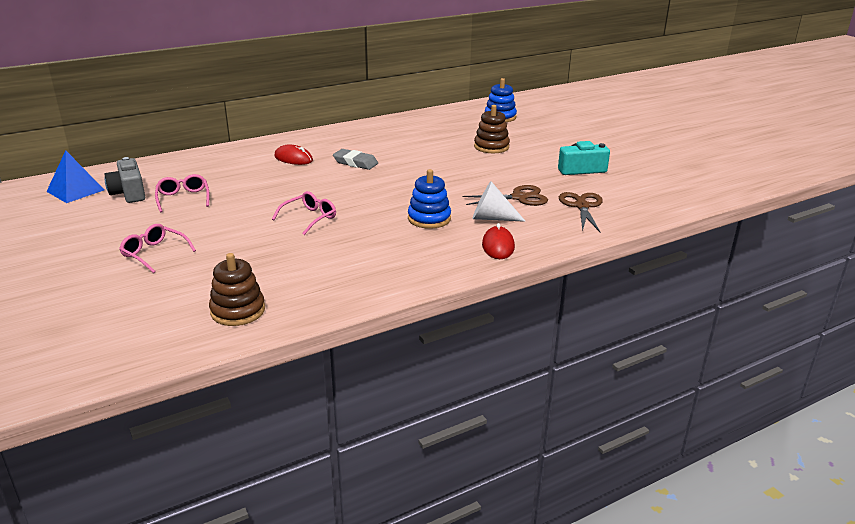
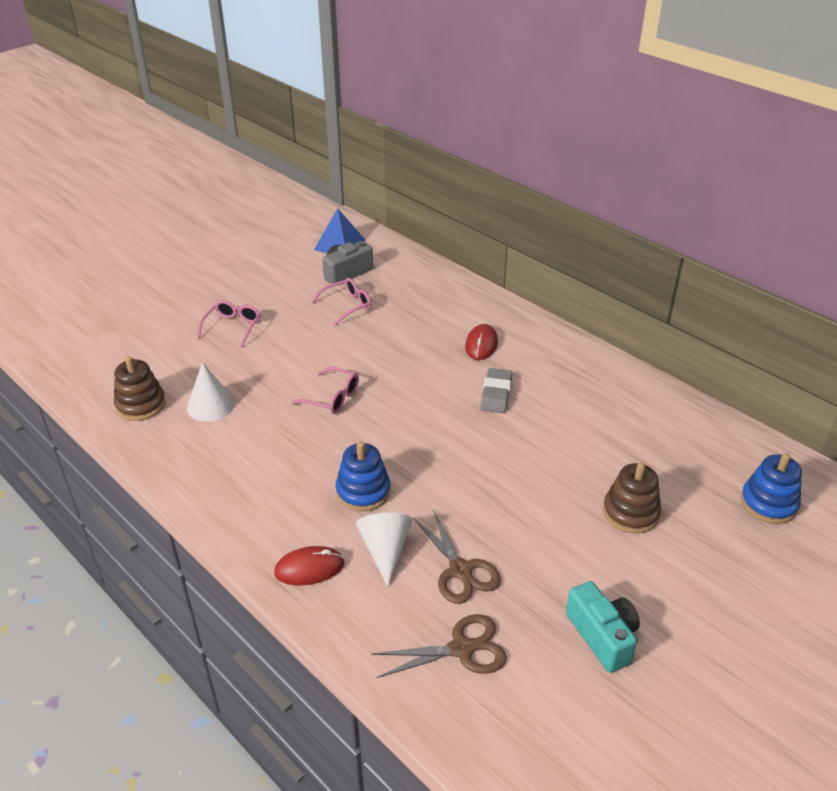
camera: 75 degrees right, 10 degrees up
none -> white cone [187,362,235,422]

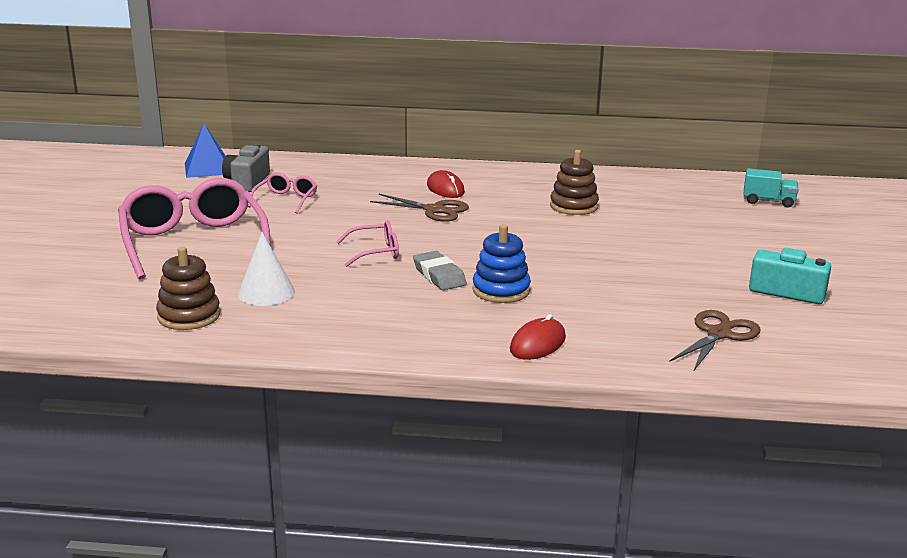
camera: 40 degrees left, 15 degrees down
pink glasses [197,300,261,347] -> pink glasses [118,178,270,279], size x2.11
white cone [356,512,412,587] -> none
brown scissors [413,509,501,604] -> brown scissors moved to [370,194,469,222]
grey eraser [480,368,512,413] -> grey eraser moved to [413,251,467,290]
brown stacking toy [603,462,661,534] -> brown stacking toy moved to [550,150,599,215]
blue stacking toy [741,453,802,524] -> turquoise truck [743,168,799,208]

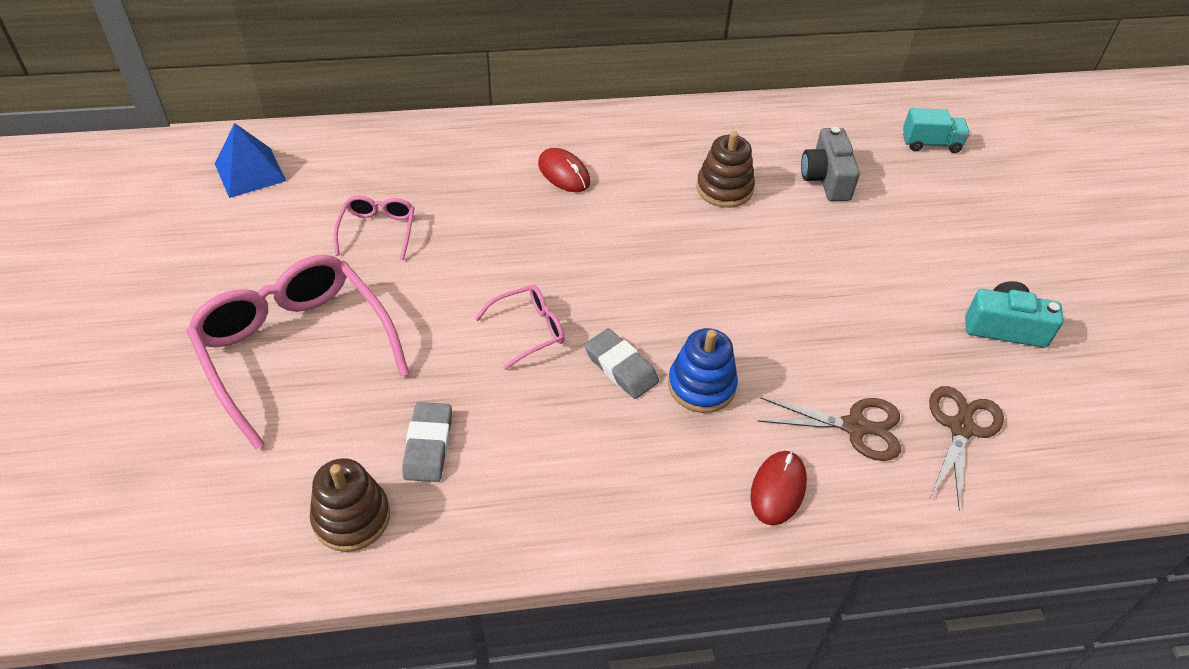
camera: 15 degrees left, 25 degrees up
grey camera [222,143,270,192] -> grey camera moved to [801,127,860,201]
white cone [238,232,295,306] -> grey eraser [402,402,452,482]
brown scissors [370,194,469,222] -> brown scissors moved to [757,397,901,461]

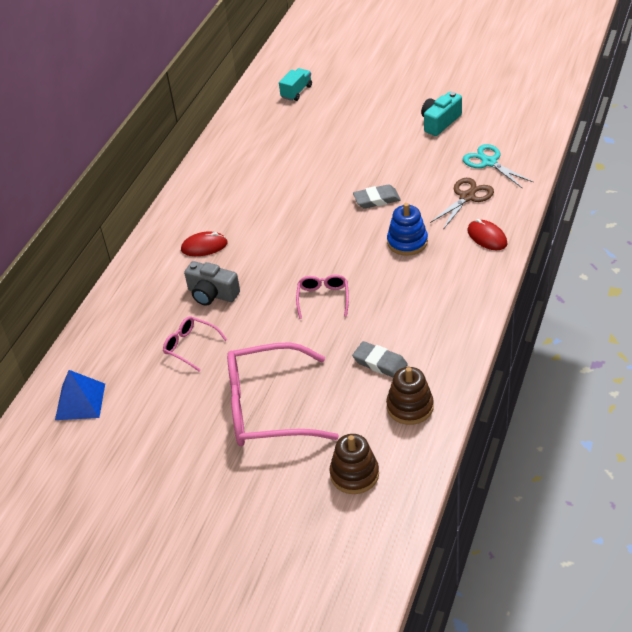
camera: 55 degrees left, 5 degrees down
grey eraser [584,328,659,399] -> grey eraser moved to [353,184,401,209]
brown stacking toy [696,131,755,208] -> brown stacking toy moved to [329,434,379,494]
grey camera [801,127,860,201] -> grey camera moved to [184,261,240,306]
brown scissors [929,386,1004,510] -> turquoise scissors [463,144,533,188]

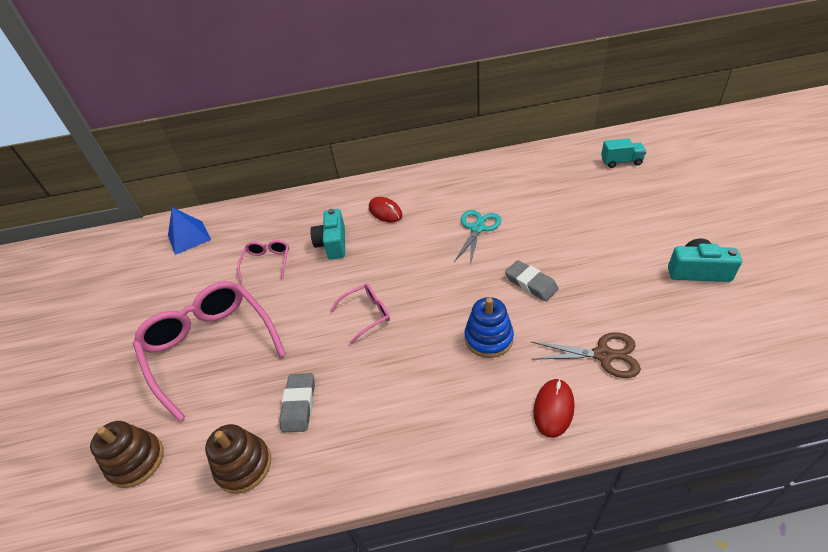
camera: 60 degrees right, 0 degrees up
grey camera [184,261,240,306] -> turquoise camera [310,209,345,259]
turquoise scissors [463,144,533,188] -> turquoise scissors moved to [454,210,501,265]

